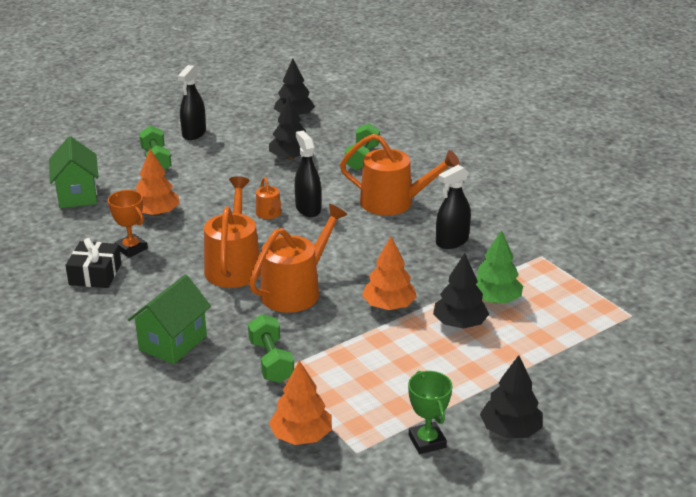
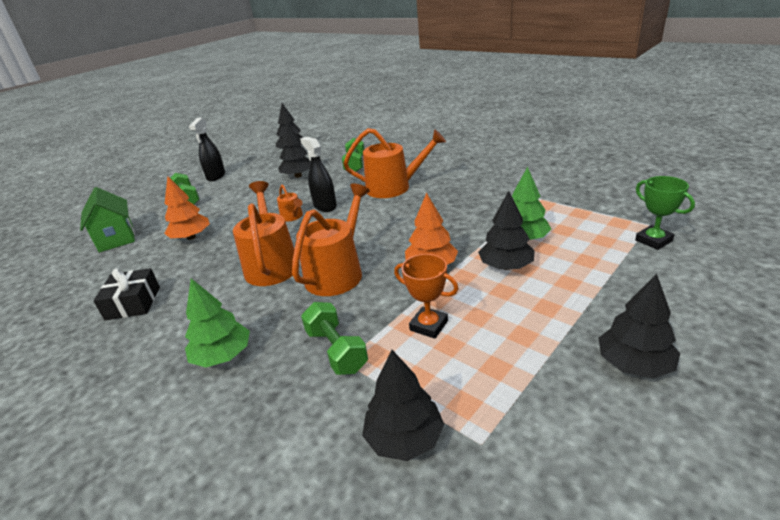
camera: 10 degrees left, 0 degrees up
orange trophy [108,190,148,258] -> orange trophy moved to [394,254,458,339]
green house [128,274,211,364] -> green tree [185,278,250,367]
orange tree [269,361,332,445] -> black tree [362,350,444,461]
green trophy [408,371,452,454] -> green trophy moved to [635,176,695,250]
black spray bottle [436,165,471,249] -> none

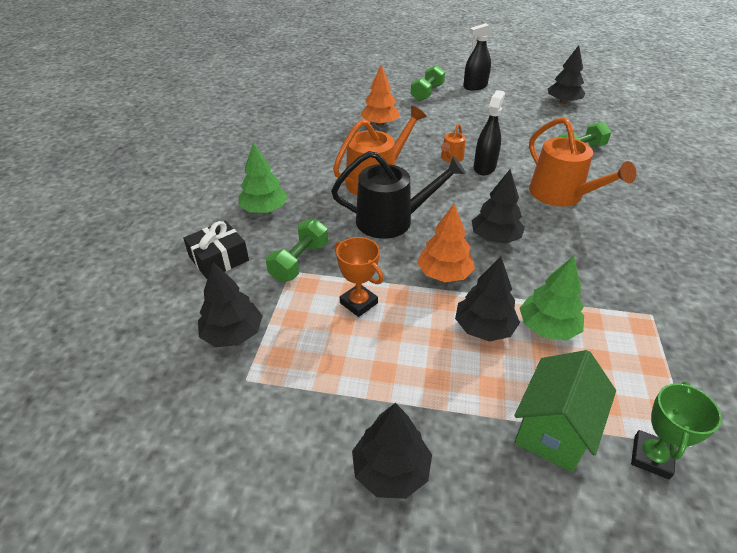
camera: 55 degrees right, 10 degrees up
green house [80,187,135,253] -> green house moved to [514,350,616,472]
black gift [93,268,160,320] -> black gift moved to [183,221,249,279]
black tree [278,123,311,178] -> black tree moved to [471,169,525,244]
orange watering can [292,183,370,296] -> black watering can [331,151,465,239]
orange trophy [394,254,458,339] -> orange trophy turned 45 degrees counterclockwise [334,237,383,317]

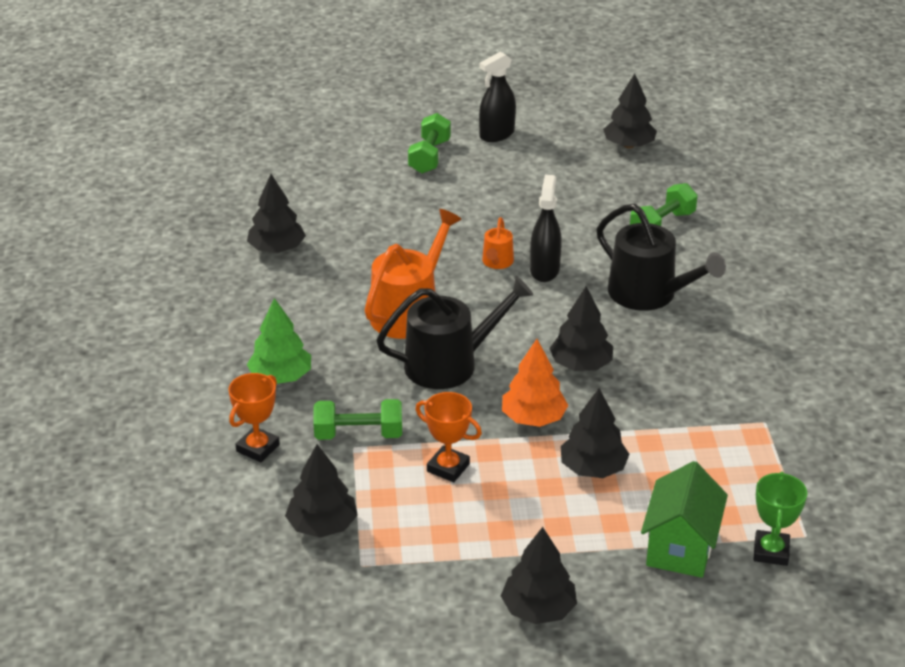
camera: 15 degrees left, 5 degrees down
black gift [183,221,249,279] -> orange trophy [228,373,280,462]
green dumbbell [266,219,328,282] -> green dumbbell turned 75 degrees clockwise [313,399,402,440]
orange tree [361,65,400,126] -> none
green tree [520,256,584,341] -> none
orange watering can [529,117,636,206] -> black watering can [596,204,726,311]
none -> black tree [247,174,306,253]

